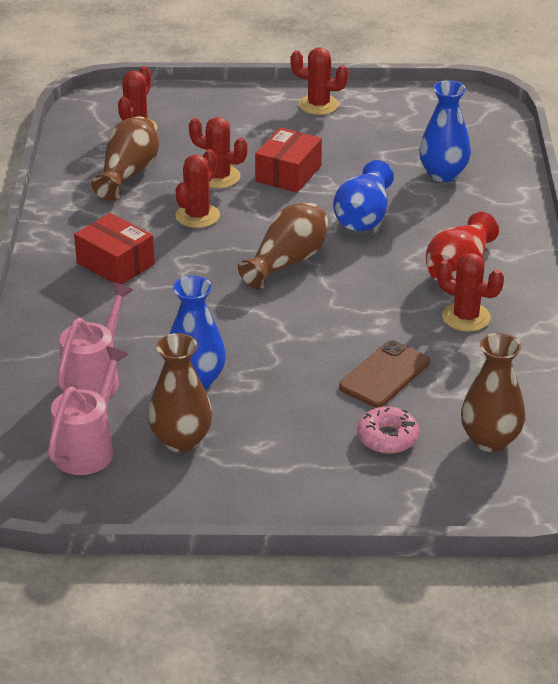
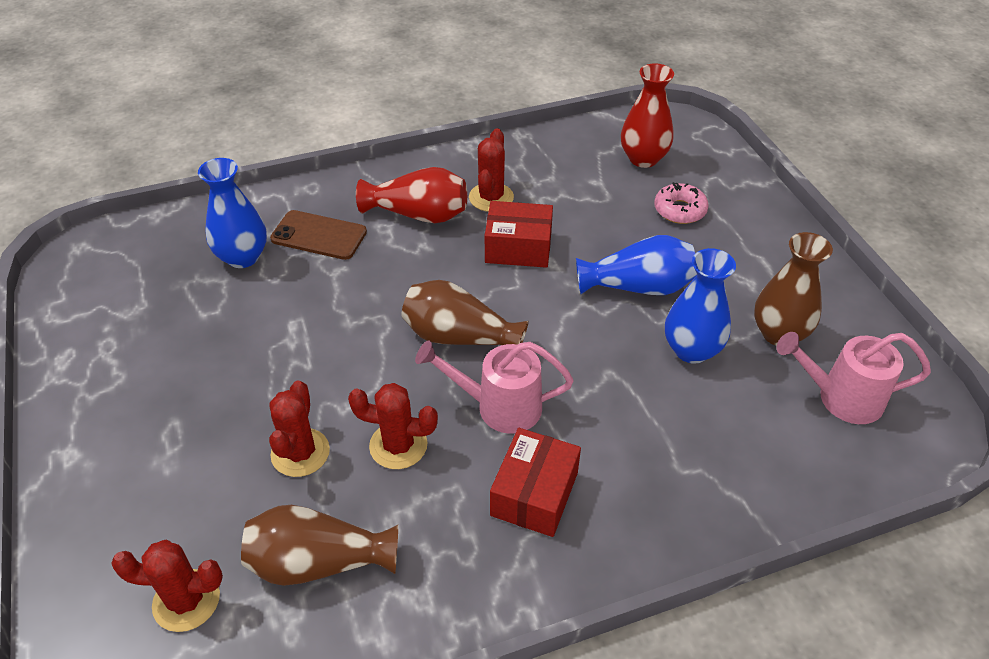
camera: 110 degrees left, 10 degrees up
pink watering can [57,282,133,398] -> pink watering can moved to [415,340,574,434]
red box [255,127,322,193] -> red box moved to [485,201,553,268]
red cactus [290,47,349,115] -> none
blue vase [333,160,394,231] -> blue vase moved to [576,235,697,295]
brown phone [339,340,430,408] -> brown phone moved to [270,210,367,260]
brown vase [461,333,525,452] -> red vase [621,63,674,168]

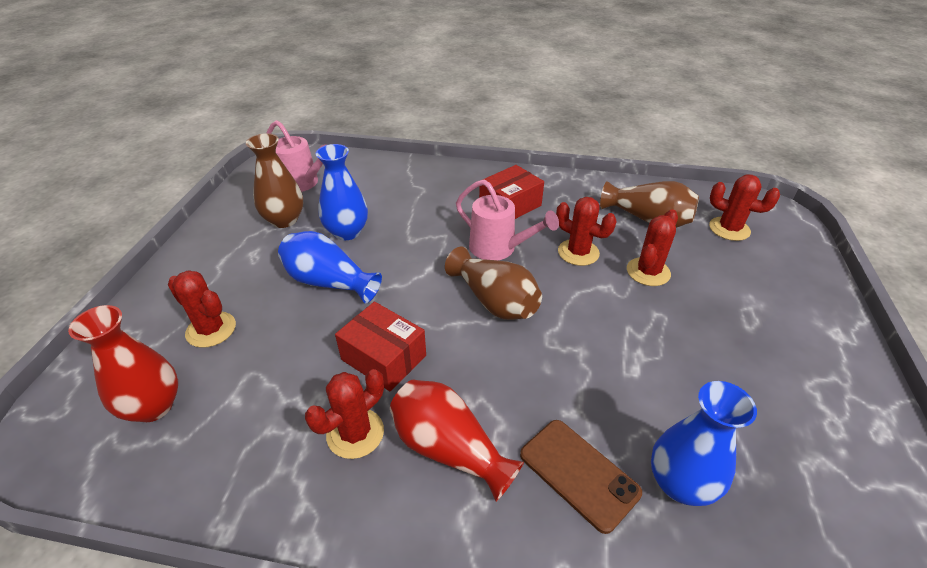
camera: 150 degrees left, 5 degrees down
pink donut [654,182,709,224] -> red cactus [168,270,236,348]

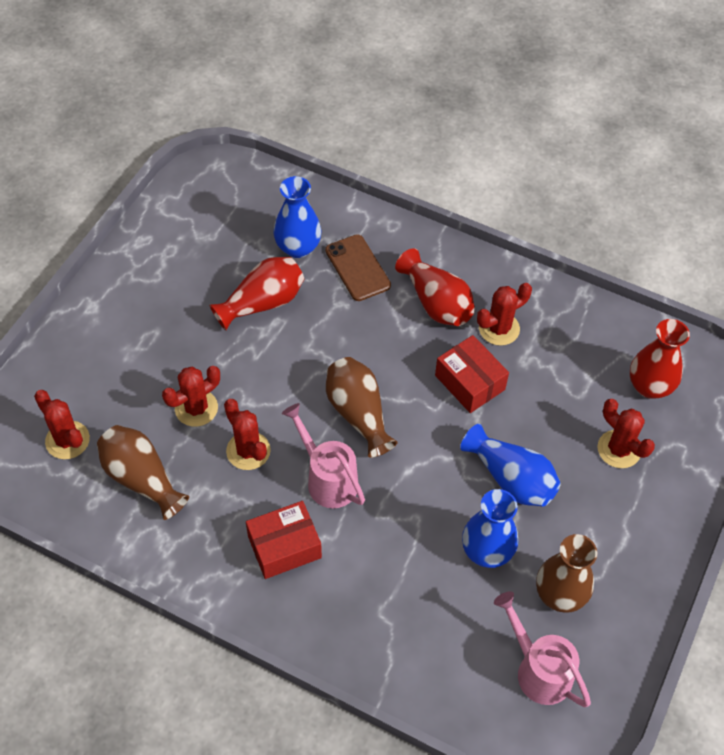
camera: 165 degrees left, 15 degrees up
none -> red vase [209,257,304,331]

